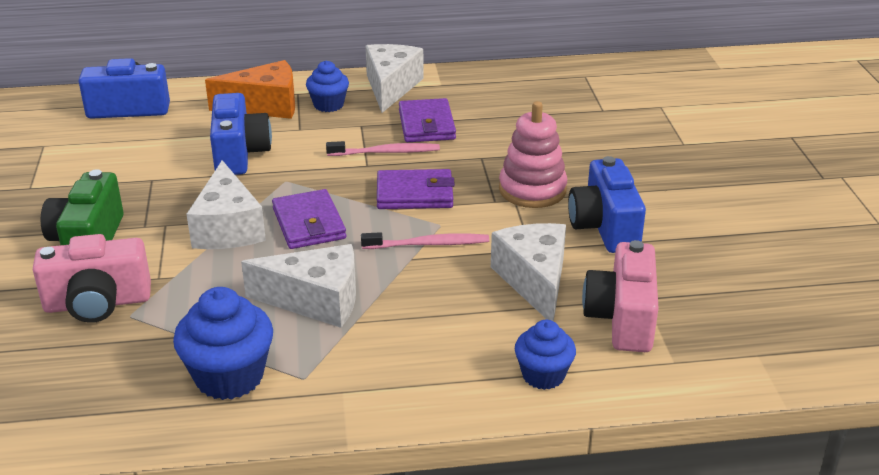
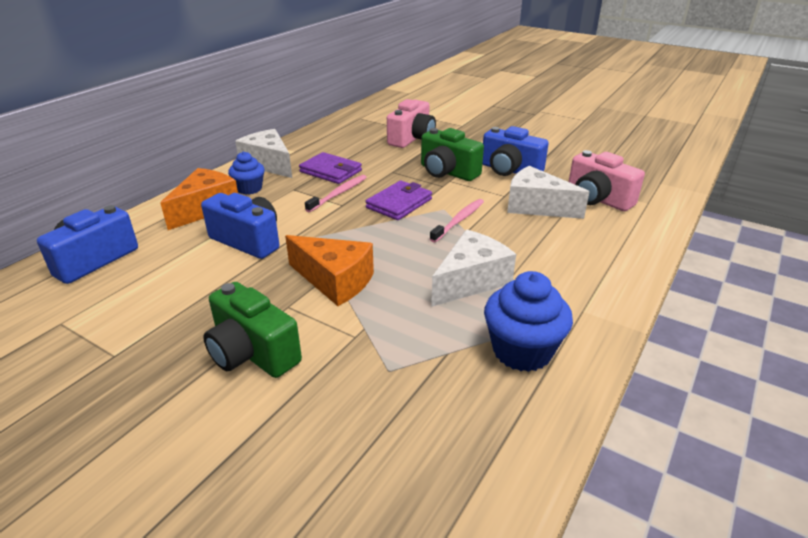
camera: 50 degrees left, 0 degrees up
pink camera [33,234,151,323] -> pink camera moved to [387,99,436,148]
white cheese [186,160,266,249] -> orange cheese [285,235,374,306]
purple wallet [272,189,346,249] -> none
pink stacking toy [499,101,567,208] -> green camera [421,128,484,181]
blue cupcake [515,320,576,390] -> none

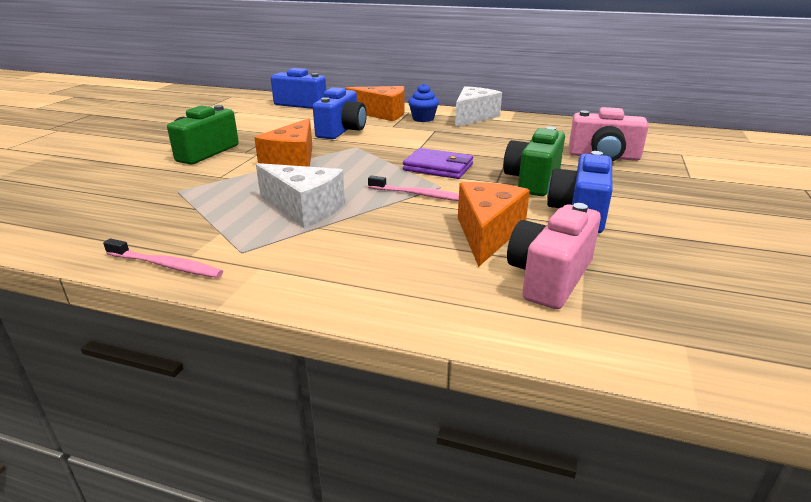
camera: 75 degrees right, 5 degrees down
purple wallet [299,152,362,184] -> none
pink toothbrush [305,175,367,212] -> pink toothbrush moved to [103,238,223,278]
blue cupcake [484,271,573,372] -> none
white cheese [507,166,589,219] -> orange cheese [458,182,530,267]

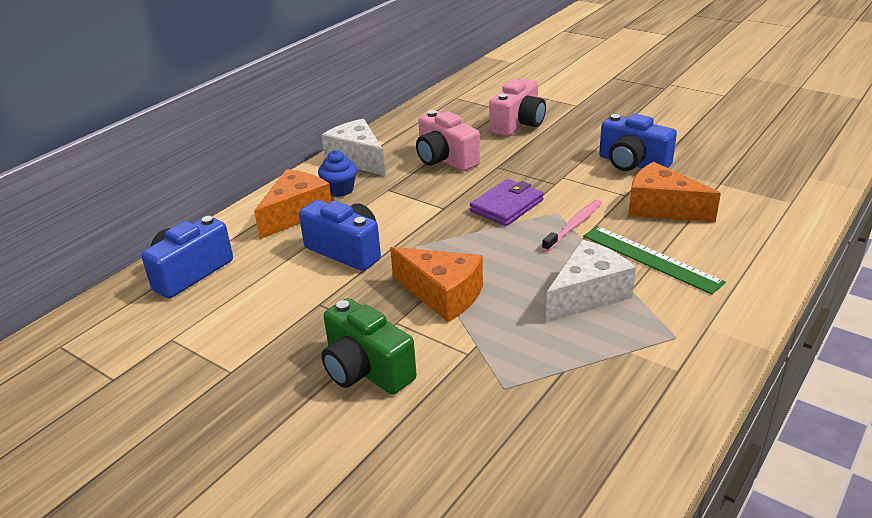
camera: 70 degrees left, 5 degrees up
pink toothbrush [103,238,223,278] -> none
green camera [503,126,565,196] -> none
pink camera [507,203,601,309] -> pink camera moved to [416,110,480,171]
none -> green ruler [583,226,726,295]

